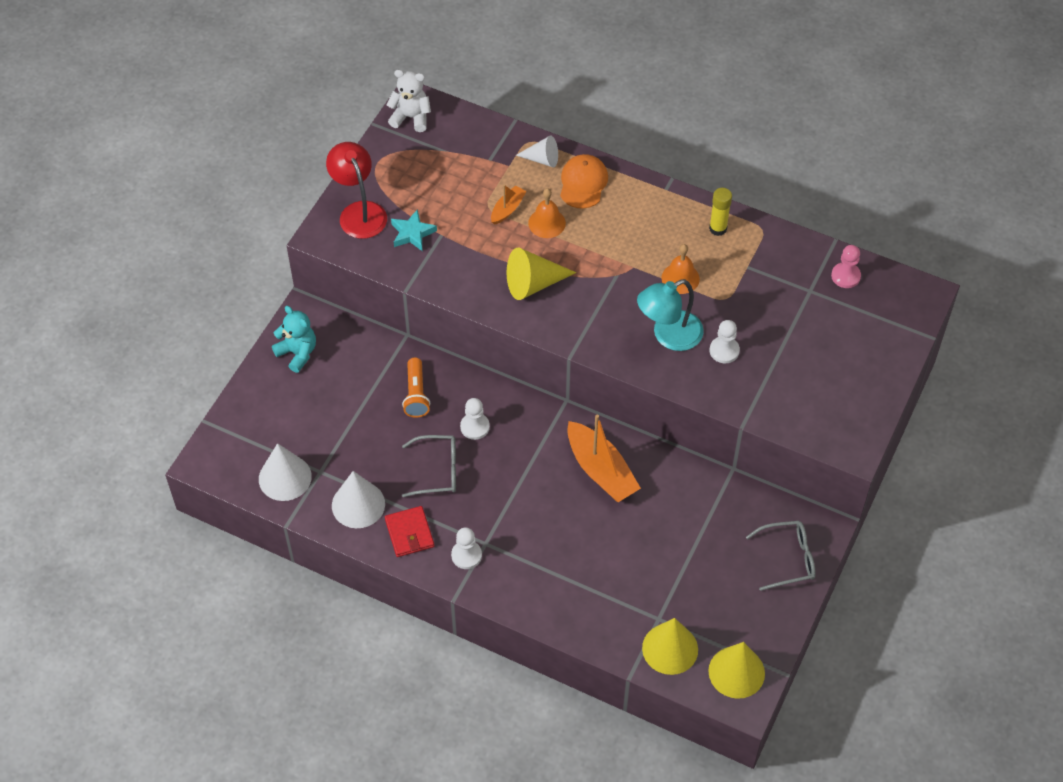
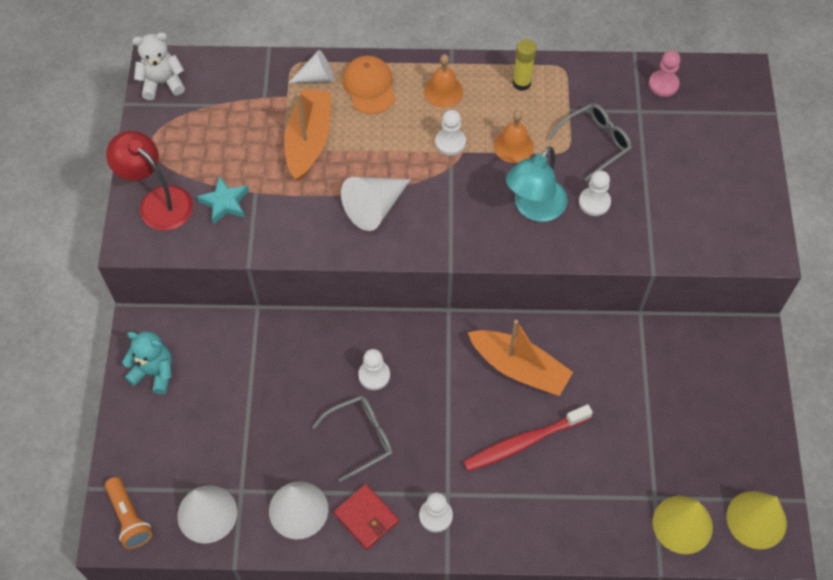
camera: 25 degrees left, 5 degrees up
orange flashlight [402,358,430,418] -> orange flashlight moved to [105,477,153,549]
orange boat [491,185,527,225] -> orange boat [284,88,331,181], size x1.92
yellow cone [507,248,576,300] -> white cone [341,177,411,231]
orange bell [528,188,566,238] -> orange bell moved to [424,54,463,108]
grey glasses [746,521,816,591] -> grey glasses moved to [548,103,632,181]
none -> white pawn [435,110,466,156]
none -> red toothbrush [463,404,593,472]

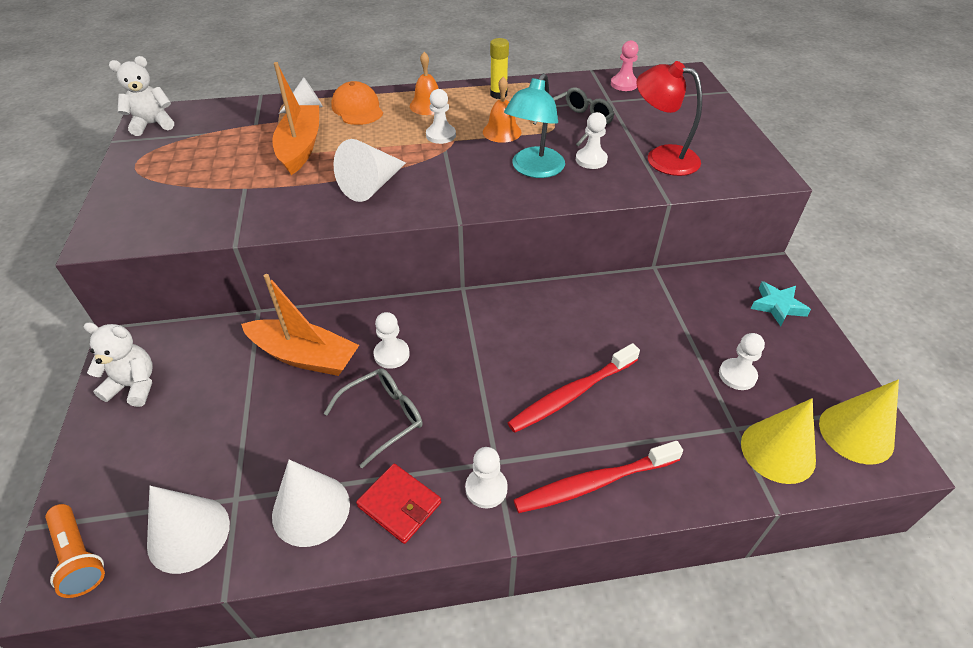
camera: 10 degrees left, 15 degrees down
red lamp [106,131,193,231] -> red lamp moved to [636,61,702,176]
turquoise teddy bear [122,331,172,394] -> white teddy bear [84,322,153,407]
turquoise star [197,176,249,225] -> turquoise star moved to [751,281,811,327]
orange boat [468,320,573,396] -> orange boat moved to [241,274,359,376]
none -> red toothbrush [514,441,683,513]
none -> white pawn [719,333,765,390]

